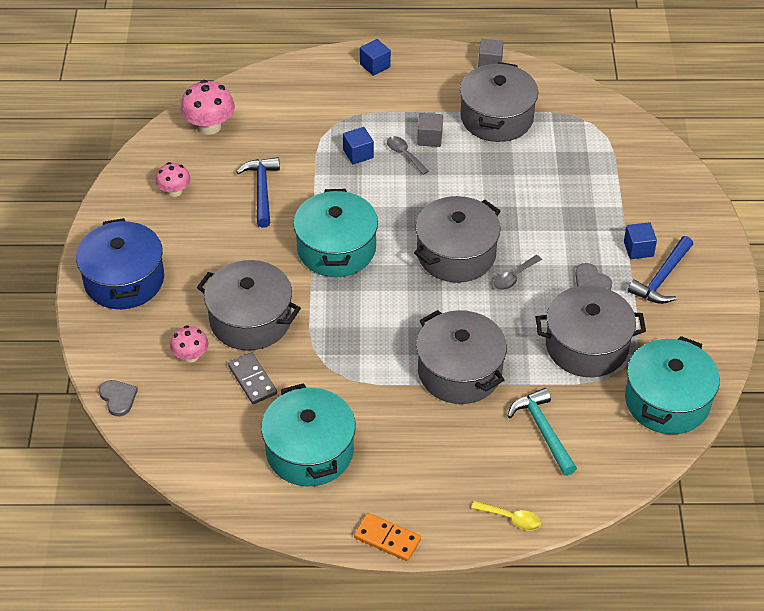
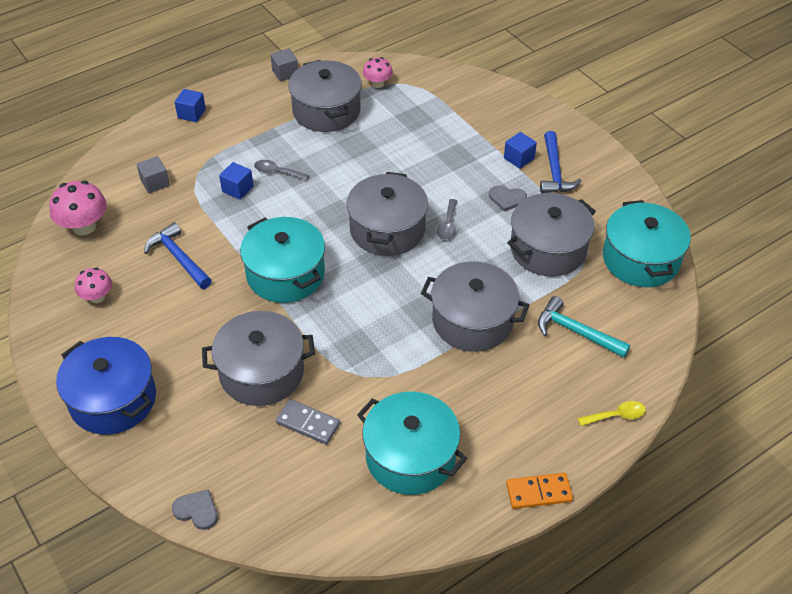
camera: 35 degrees left, 0 degrees up
pink mushroom [170,325,208,363] -> pink mushroom moved to [363,57,393,88]
grey cube [417,113,443,147] -> grey cube moved to [136,156,170,193]

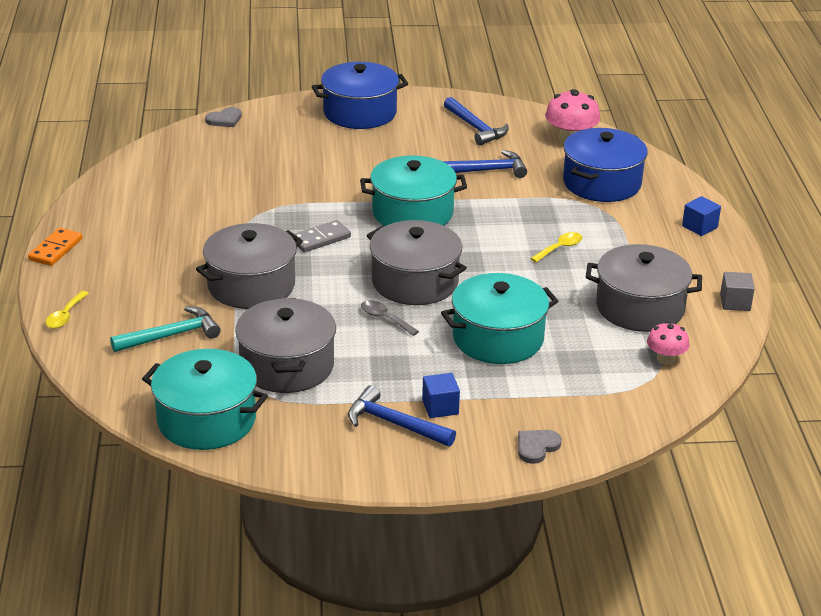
camera: 120 degrees right, 15 degrees down
pink mushroom [75,268,112,303] -> blue hammer [444,97,509,145]
grey cube [136,156,170,193] -> blue pot [563,128,648,202]
grey pot [202,311,315,406] -> none
blue cube [219,162,253,200] -> none
grey spoon [254,160,309,181] -> yellow spoon [530,232,583,262]
grey domino [276,399,340,445] -> grey domino moved to [295,220,351,252]
turquoise pot [357,392,467,495] -> turquoise pot moved to [441,273,559,364]
grey heart [489,186,527,212] -> grey heart moved to [518,430,562,464]

